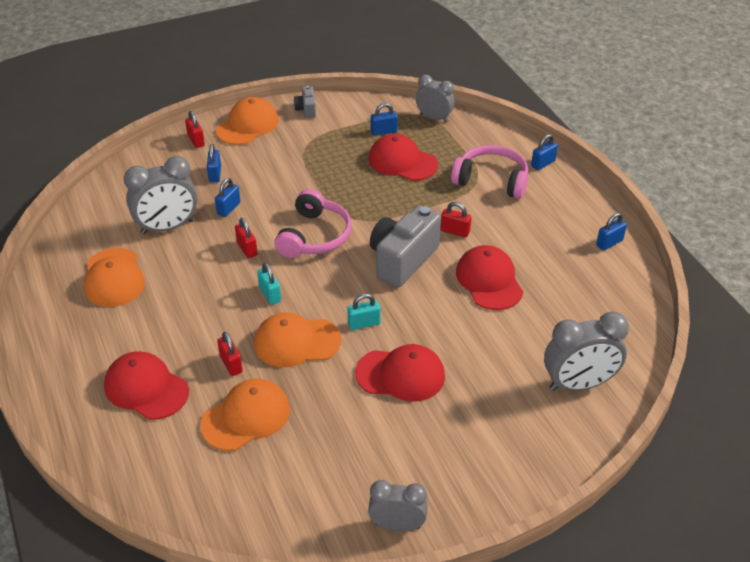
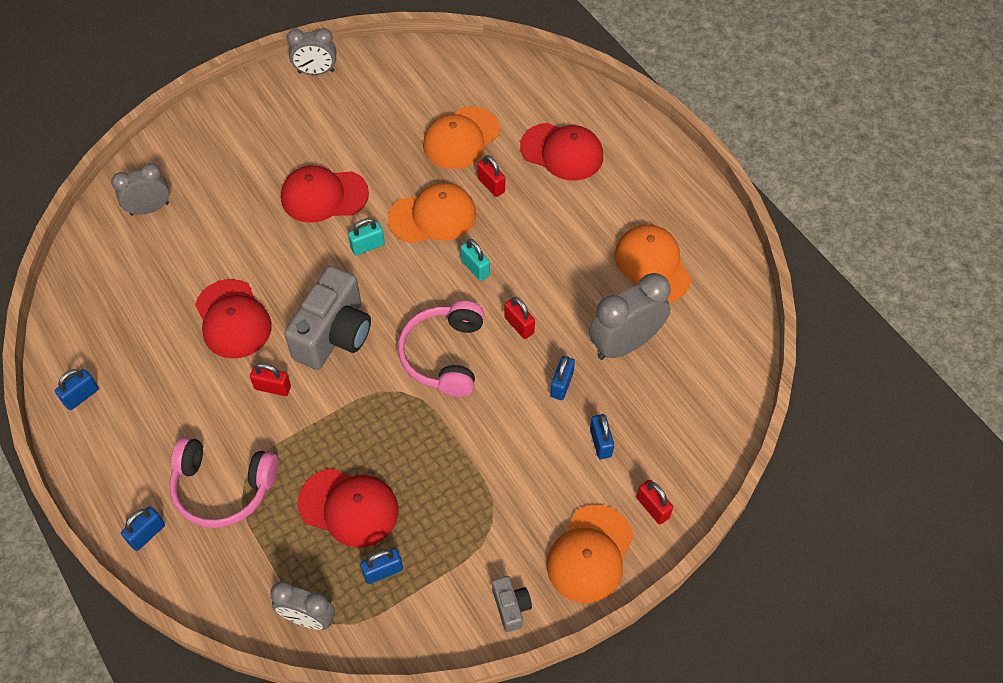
camera: 170 degrees right, 15 degrees up
grey clock [544,311,629,391] -> grey clock [111,163,170,216], size x0.65

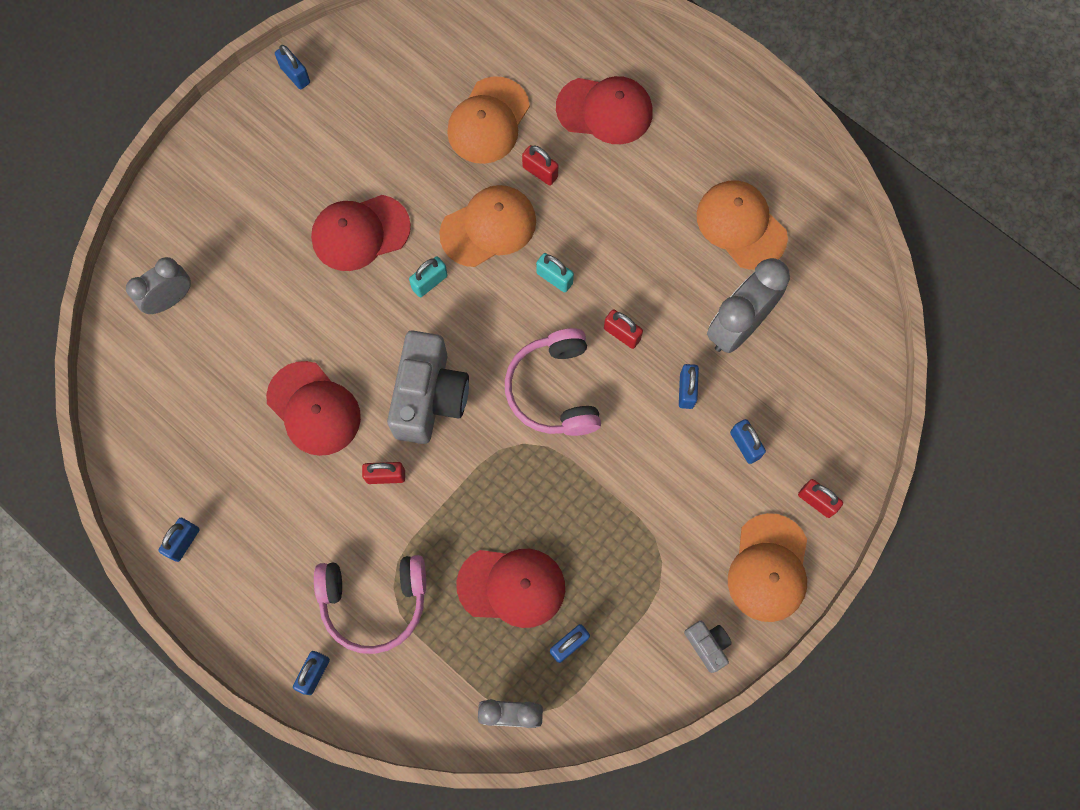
camera: 15 degrees left, 15 degrees up
grey clock [287,28,336,75] -> blue padlock [275,45,310,89]

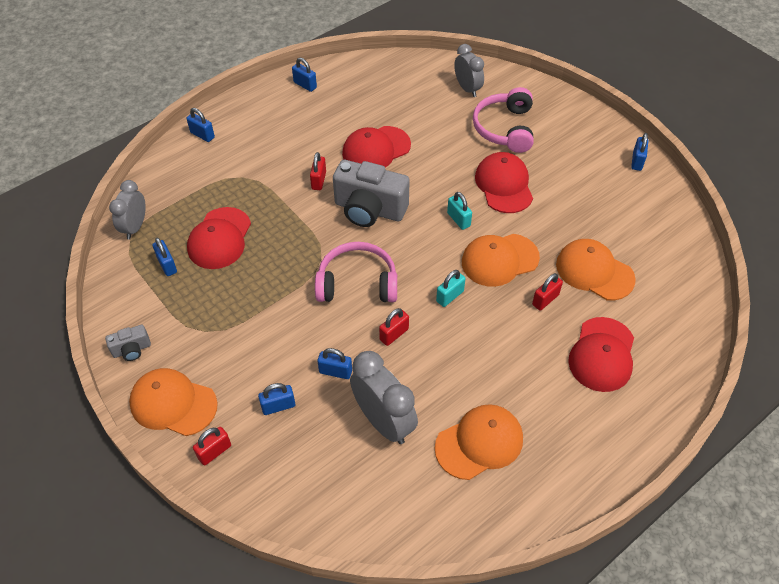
camera: 100 degrees right, 20 degrees down
blue padlock [275,45,310,89] -> blue padlock turned 45 degrees counterclockwise [631,133,648,171]
pink headphones [314,555,426,654] -> pink headphones moved to [473,87,534,153]
orange cap [439,185,536,267] -> orange cap turned 90 degrees clockwise [462,234,540,287]

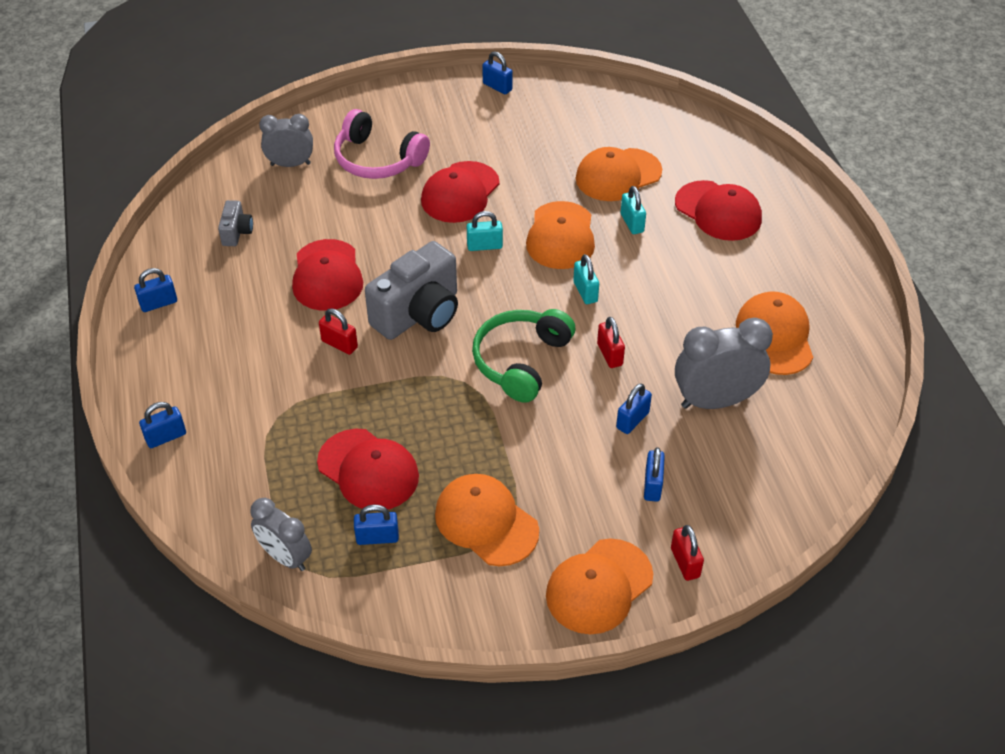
camera: 65 degrees left, 5 degrees down
grey camera [105,325,151,361] -> grey camera moved to [218,200,253,246]
pink headphones [315,242,397,302] -> green headphones [472,309,575,403]
red cap [475,152,533,213] -> red cap turned 75 degrees counterclockwise [421,161,500,223]
red padlock [532,273,563,311] -> turquoise padlock [621,186,646,234]
none -> orange cap [435,474,539,566]

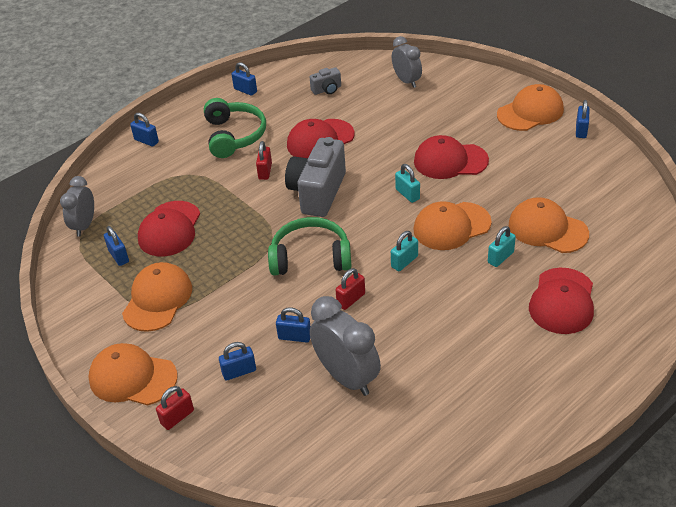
camera: 65 degrees right, 5 degrees down
pink headphones [334,109,430,179] -> none
grey camera [365,241,458,340] -> grey camera turned 90 degrees clockwise [285,137,346,217]
orange cap [736,291,813,375] -> orange cap moved to [497,84,564,131]
none -> green headphones [204,98,266,158]

